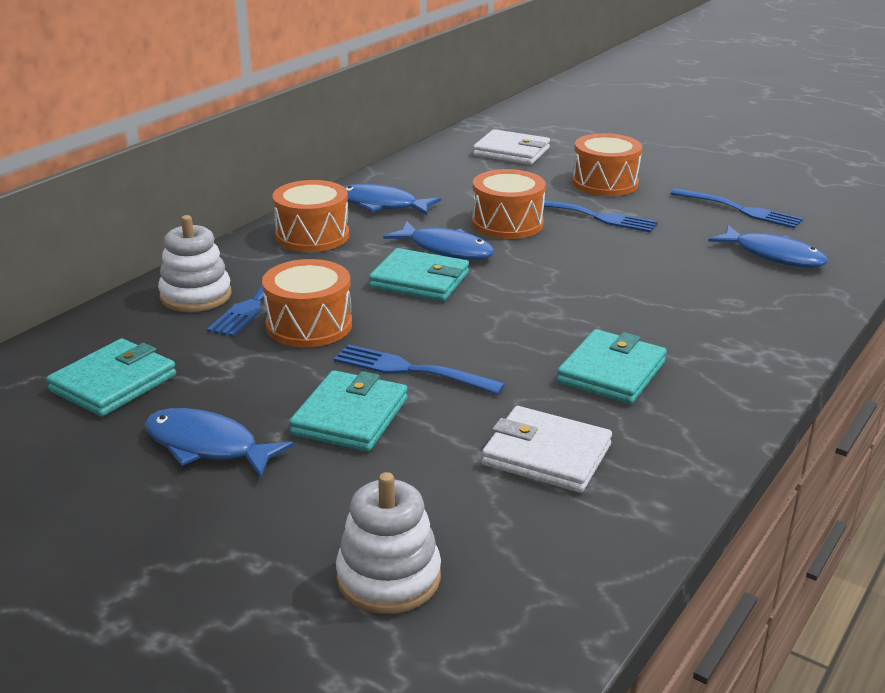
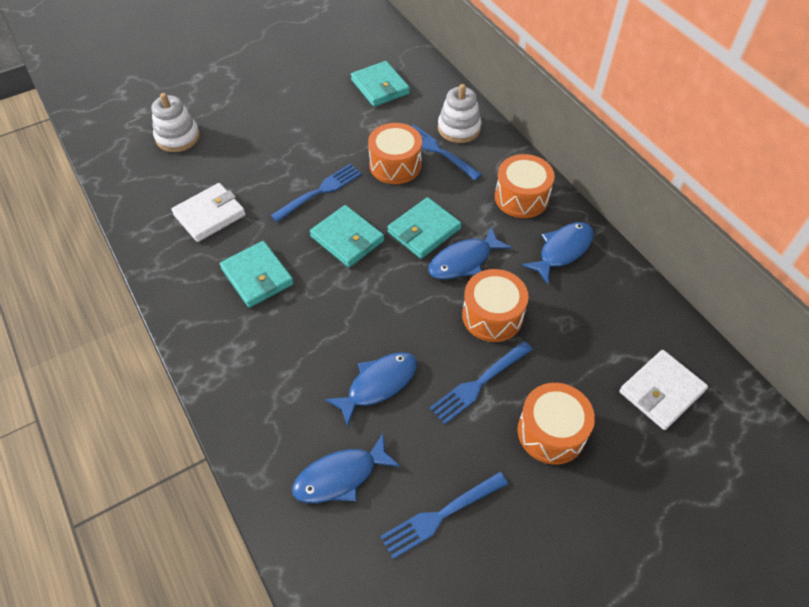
camera: 115 degrees right, 25 degrees up
blue fish [145,408,294,478] -> blue fish moved to [325,352,417,427]
turquoise wallet [289,370,407,452] -> turquoise wallet moved to [310,205,384,267]

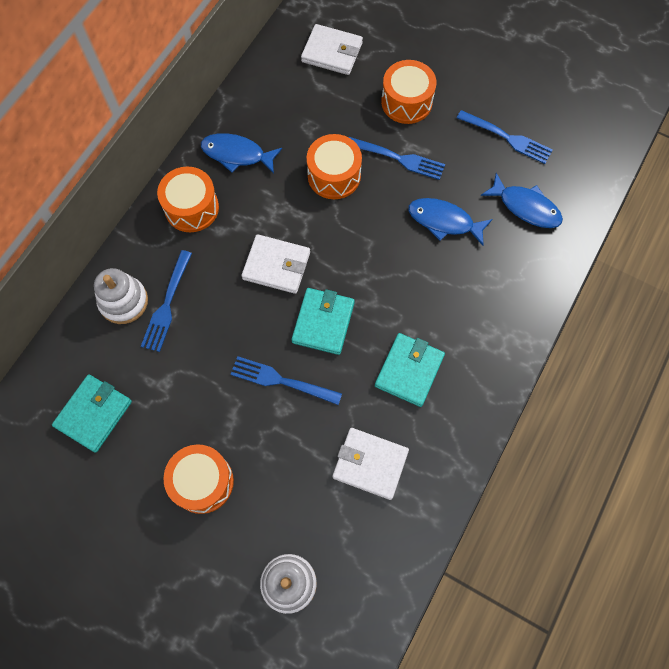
camera: 120 degrees left, 15 degrees up
orange drum [368,123,422,184] -> orange drum moved to [163,444,234,514]
turquoise wallet [387,197,462,259] -> white wallet [241,234,310,294]
blue fish [428,226,512,279] -> none

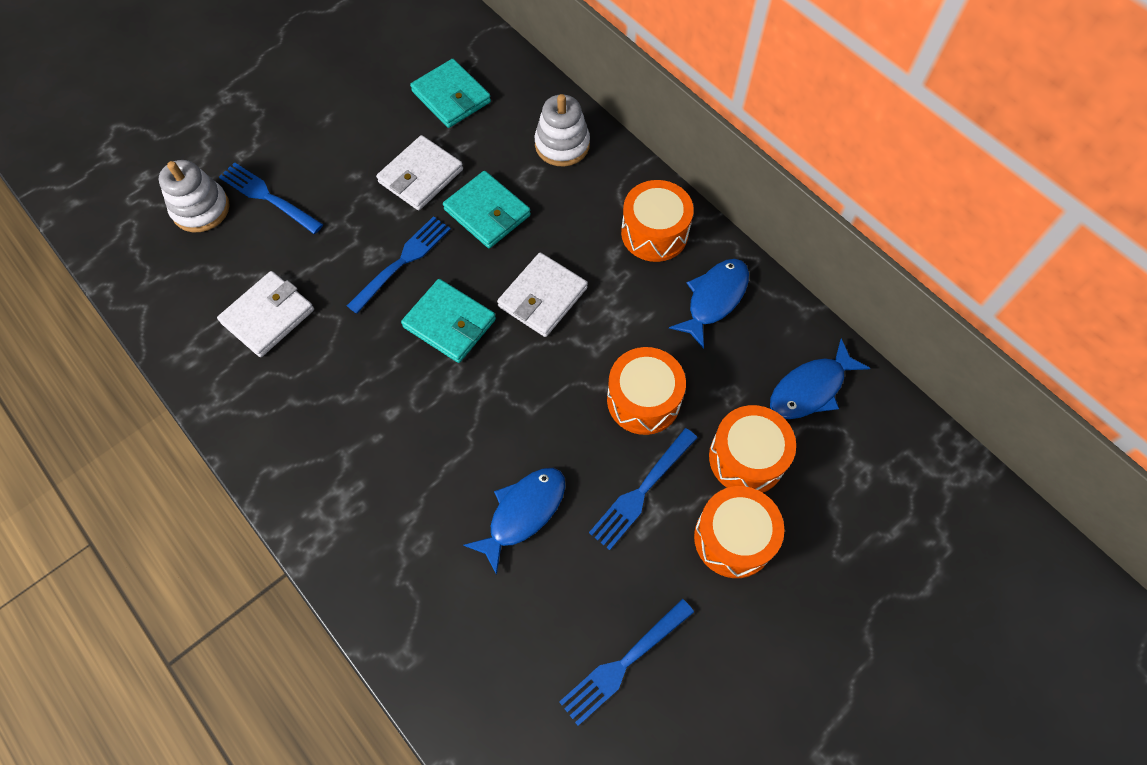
camera: 110 degrees right, 5 degrees down
blue fork [141,250,192,352] -> blue fork moved to [219,162,323,234]
orange drum [163,444,234,514] -> orange drum moved to [709,405,796,493]
white wallet [301,24,363,75] -> white wallet moved to [376,135,463,210]
turquoise wallet [375,333,445,407] -> turquoise wallet moved to [443,171,531,248]
blue fish [481,173,563,228] -> blue fish moved to [770,339,870,419]

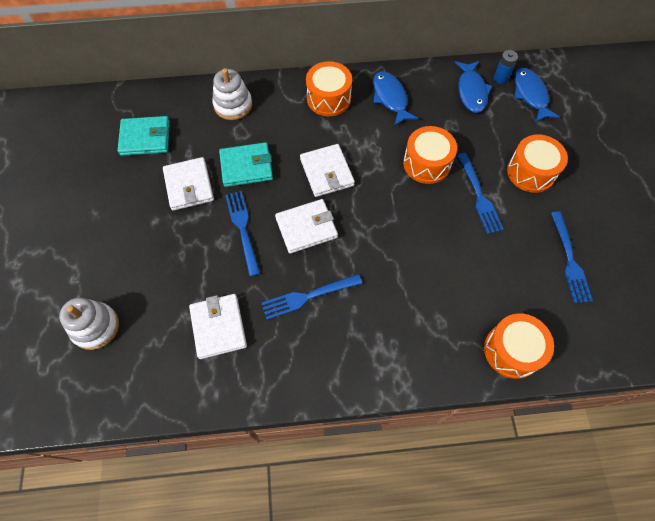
camera: 55 degrees left, 0 degrees up
blue fork [219,162,323,234] -> blue fork moved to [262,274,362,320]
turquoise wallet [401,279,496,363] -> white wallet [275,199,338,254]
blue fish [463,468,566,575] -> blue fish moved to [514,68,560,123]
orange drum [709,405,796,493] -> orange drum moved to [484,313,554,379]
none -> blue battery [494,50,518,84]

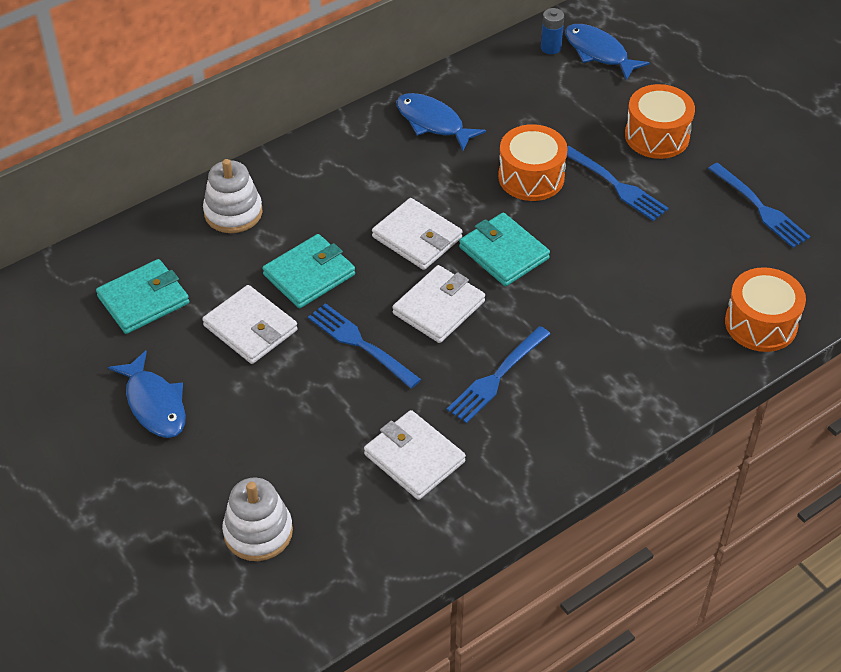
camera: 30 degrees left, 15 degrees down
orange drum [306,61,352,116] -> none
blue fish [455,61,492,113] -> blue fish moved to [108,350,186,438]
none -> turquoise wallet [459,213,550,286]

